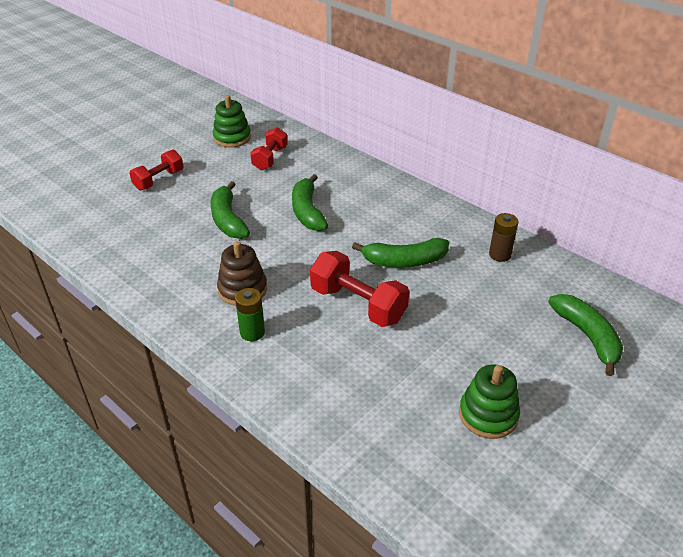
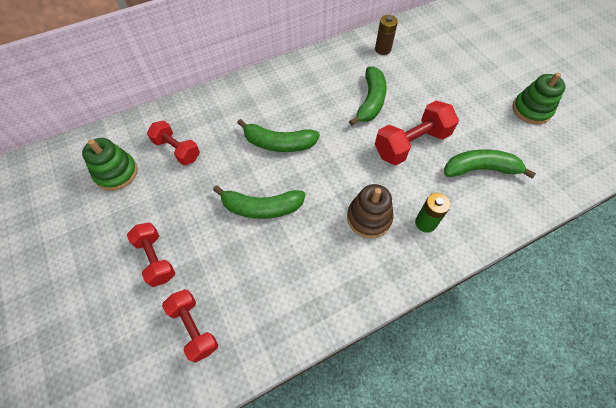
camera: 70 degrees left, 20 degrees up
green banana [548,294,623,376] -> green banana moved to [444,149,536,178]
none -> red dumbbell [162,289,218,363]

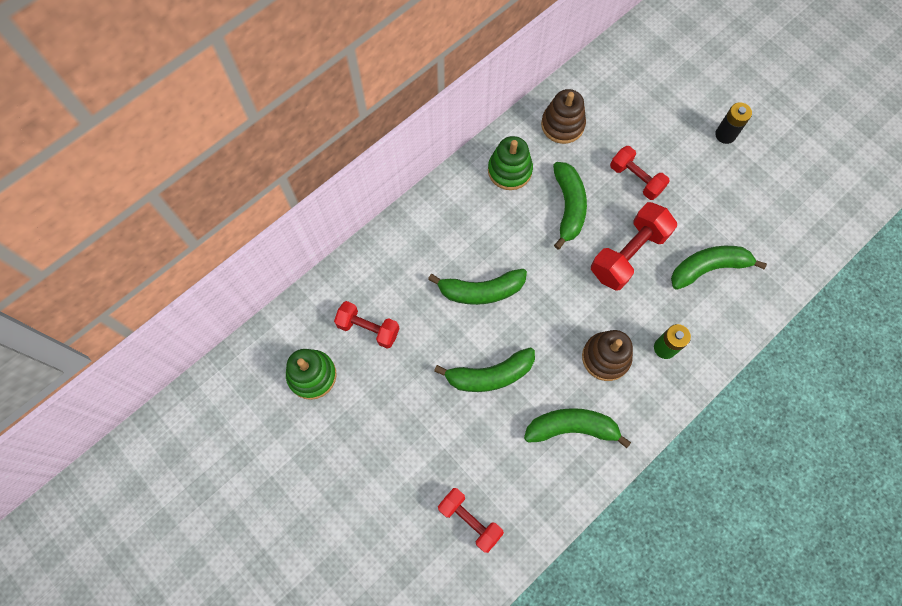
camera: 15 degrees left, 10 degrees up
red dumbbell [127,223,175,287] -> red dumbbell moved to [610,146,670,200]
brown battery [375,15,398,55] -> brown stacking toy [541,89,586,144]
green stacking toy [512,73,566,125] -> green stacking toy moved to [488,136,533,190]
none -> green banana [524,408,631,448]
none -> black battery [715,102,752,144]

